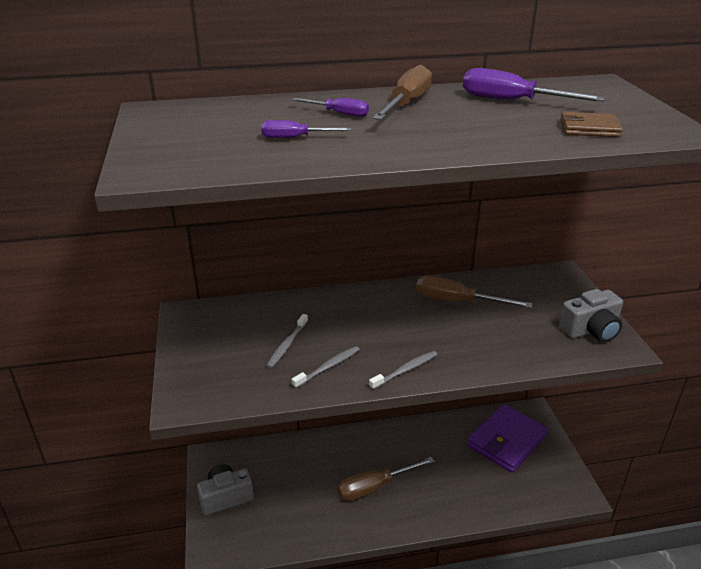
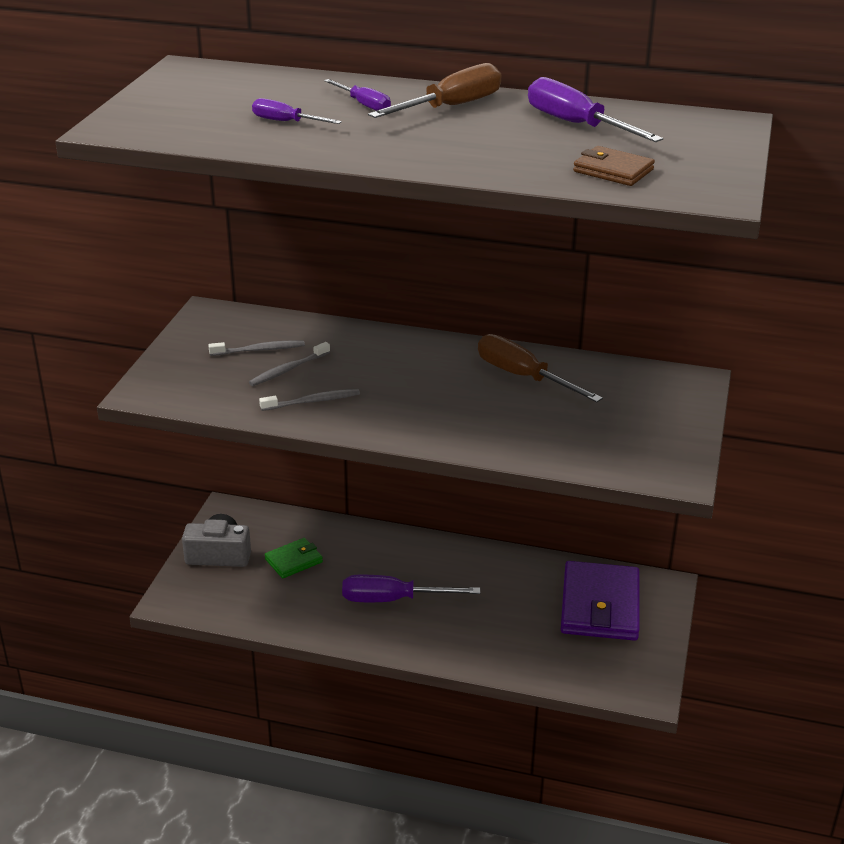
camera: 25 degrees right, 0 degrees up
brown screwdriver [338,457,434,501] -> purple screwdriver [342,574,480,602]
grey toothbrush [369,351,437,390] -> grey toothbrush moved to [208,341,305,356]
purple wallet [467,404,548,473] -> purple wallet turned 60 degrees counterclockwise [561,561,640,641]
grey camera [559,289,623,343] -> none
none -> green wallet [265,538,323,578]

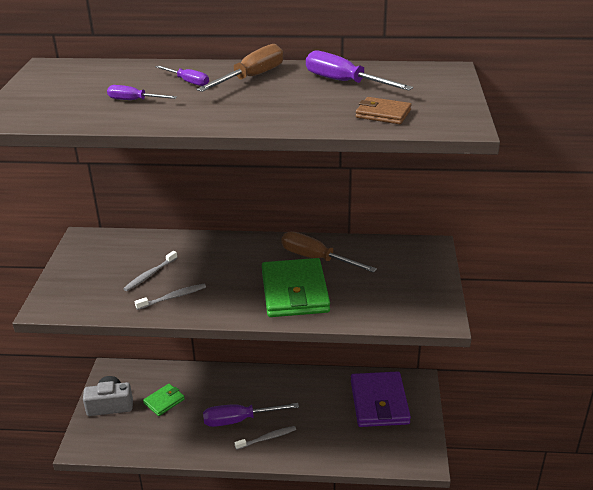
camera: 10 degrees left, 0 degrees up
grey toothbrush [208,341,305,356] -> grey toothbrush moved to [235,426,296,450]
none -> green wallet [262,258,330,317]

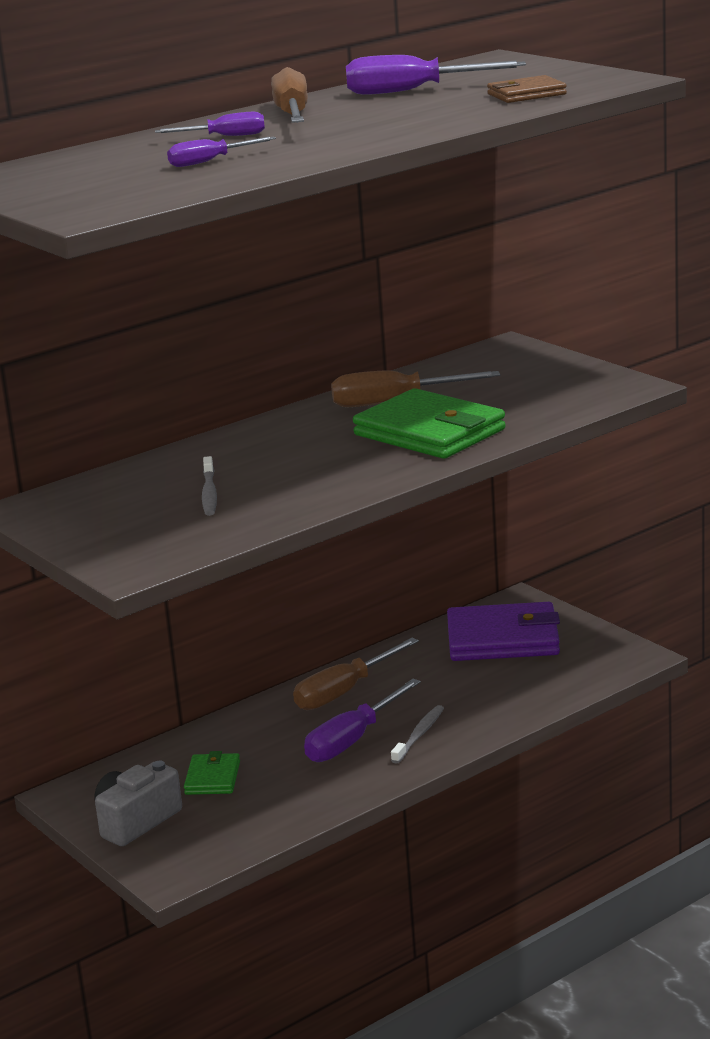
camera: 40 degrees left, 10 degrees down
grey toothbrush [135,284,206,310] -> none
purple wallet [351,372,411,427] -> purple wallet turned 45 degrees counterclockwise [447,602,560,661]
none -> brown screwdriver [293,638,419,710]

